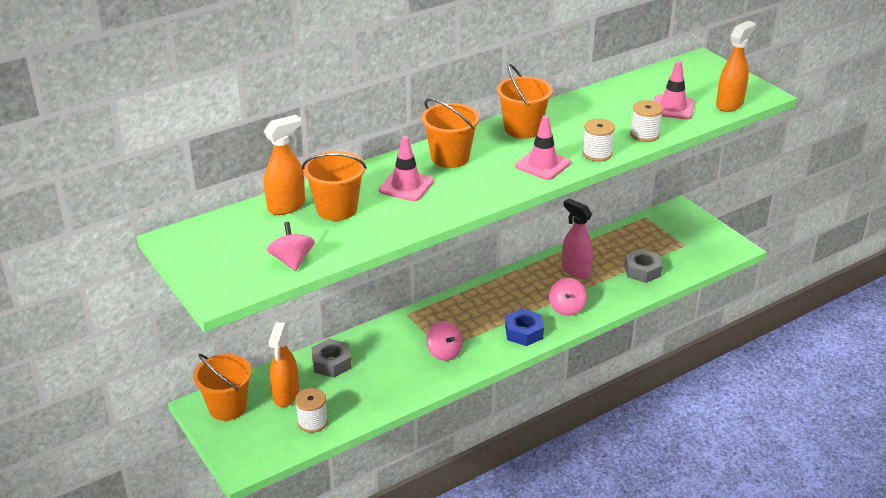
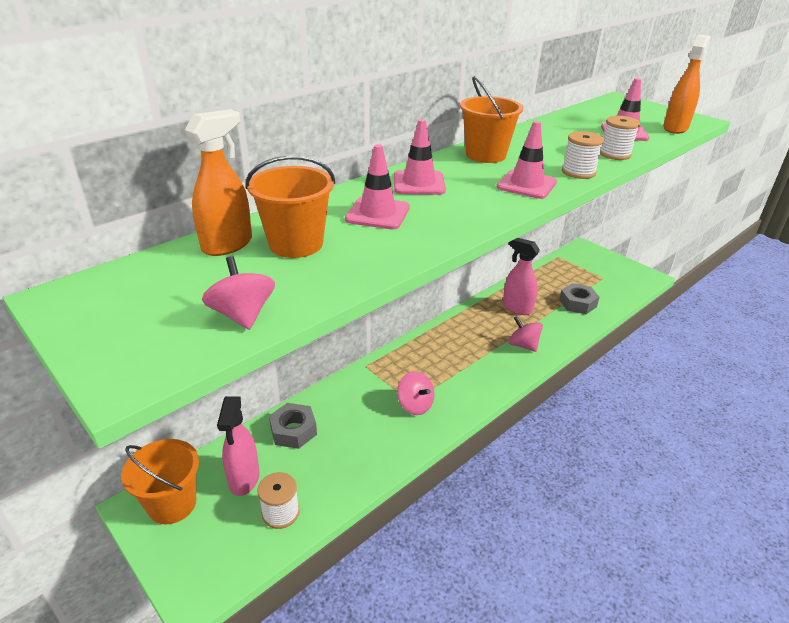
camera: 10 degrees left, 0 degrees up
orange spray bottle [268,322,299,407] -> pink spray bottle [217,396,260,496]
orange bucket [421,98,479,168] -> pink traffic cone [394,119,446,195]
blue nut [505,309,544,346] -> none
pink spinning top [549,278,587,316] -> pink spinning top turned 135 degrees clockwise [509,316,543,352]

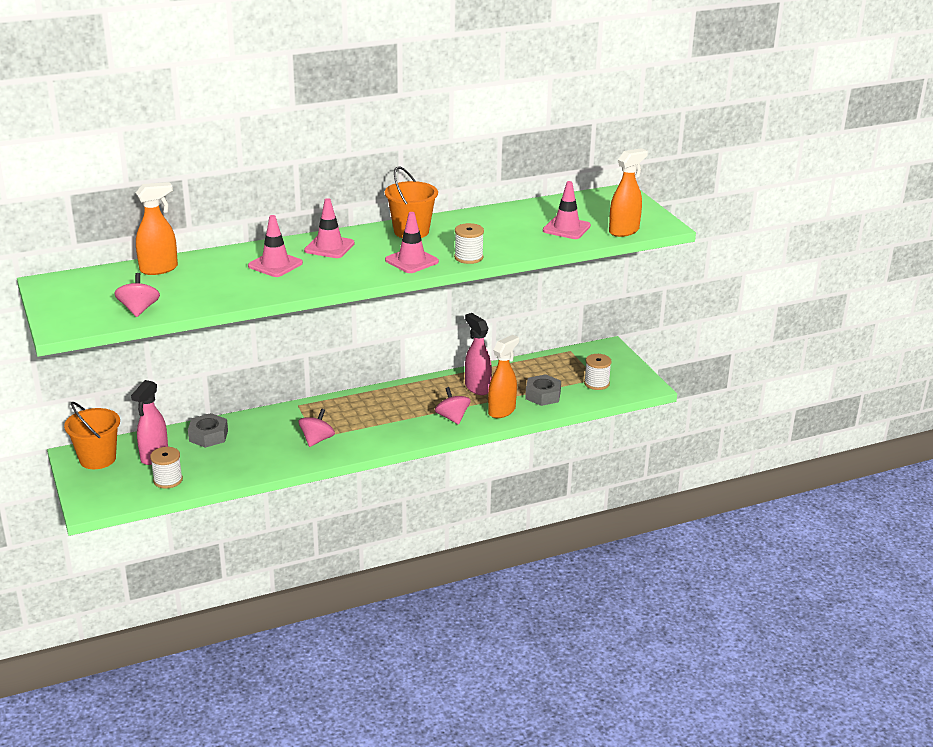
camera: 20 degrees right, 5 degrees down
orange bucket [245,156,335,258] -> none
pink spinning top [397,371,435,415] -> pink spinning top turned 135 degrees counterclockwise [298,409,335,447]
white spool [600,116,640,160] -> white spool moved to [584,354,612,390]
none -> orange spray bottle [488,335,519,418]

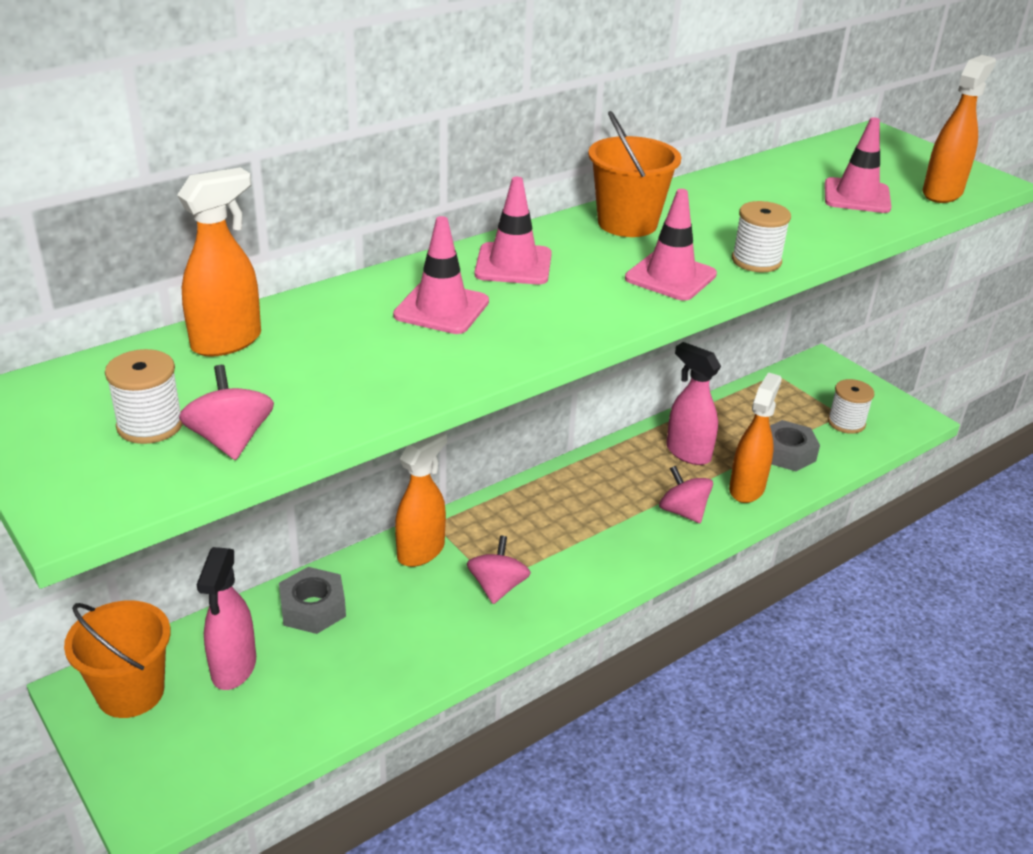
camera: 15 degrees left, 5 degrees up
white spool [150,447,183,489] -> white spool moved to [105,349,183,444]
none -> orange spray bottle [395,432,447,567]

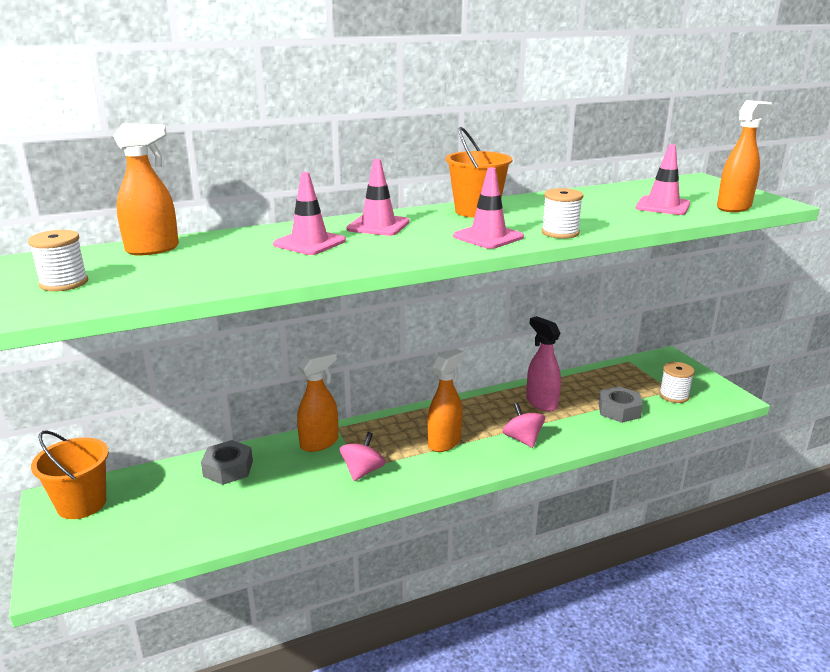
camera: 15 degrees right, 10 degrees down
pink spinning top [179,365,274,460] -> none
pink spray bottle [197,547,256,690] -> none
orange spray bottle [729,372,782,503] -> orange spray bottle moved to [427,349,464,452]

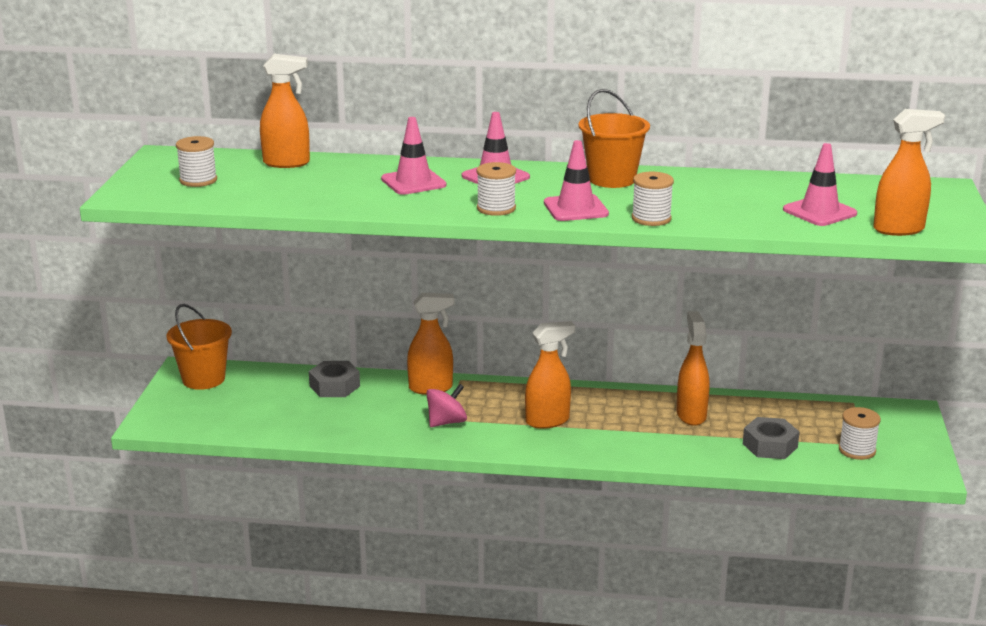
camera: 30 degrees right, 0 degrees up
pink spinning top [503,403,545,448] -> none
pink spray bottle [526,316,561,412] -> orange spray bottle [676,311,710,426]
none -> white spool [477,162,516,216]

